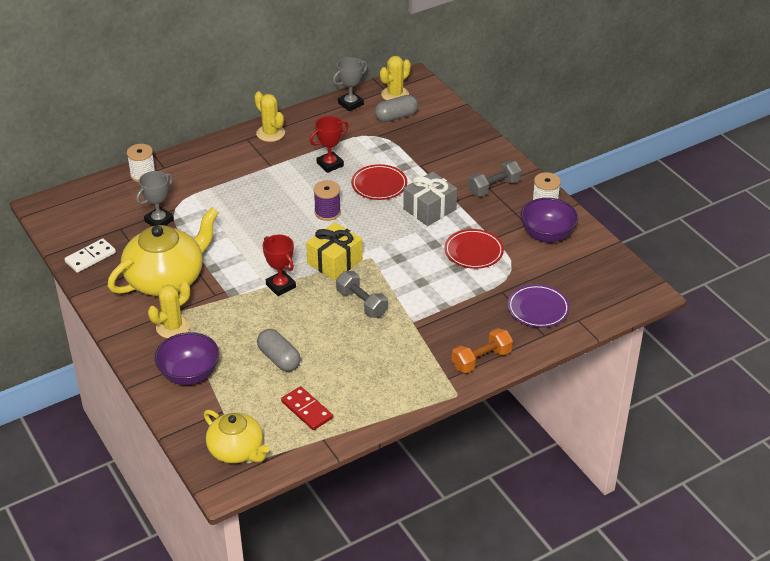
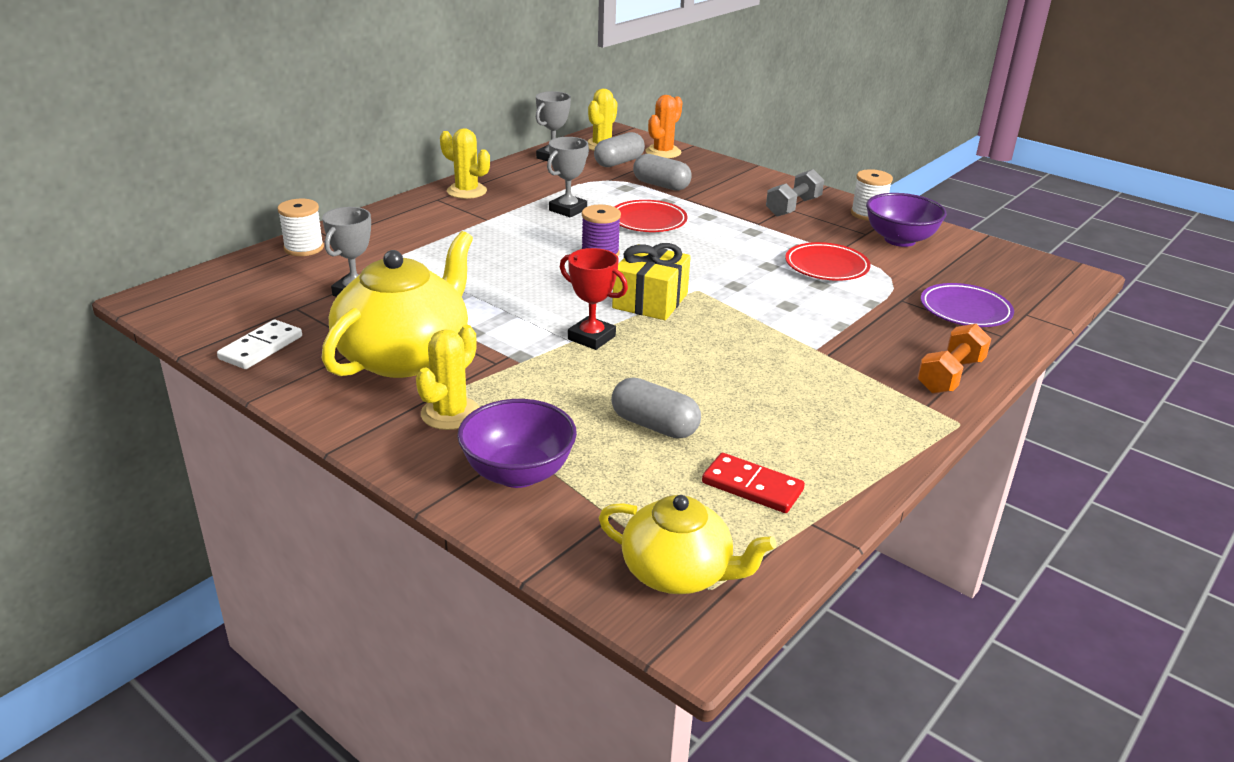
camera: 20 degrees left, 10 degrees down
red trophy [310,116,349,173] -> grey trophy [547,137,589,218]
grey dumbbell [336,271,388,318] -> none
grey gift [403,172,457,226] -> none
none -> grey capsule [633,154,692,191]
none -> orange cactus [645,95,682,158]

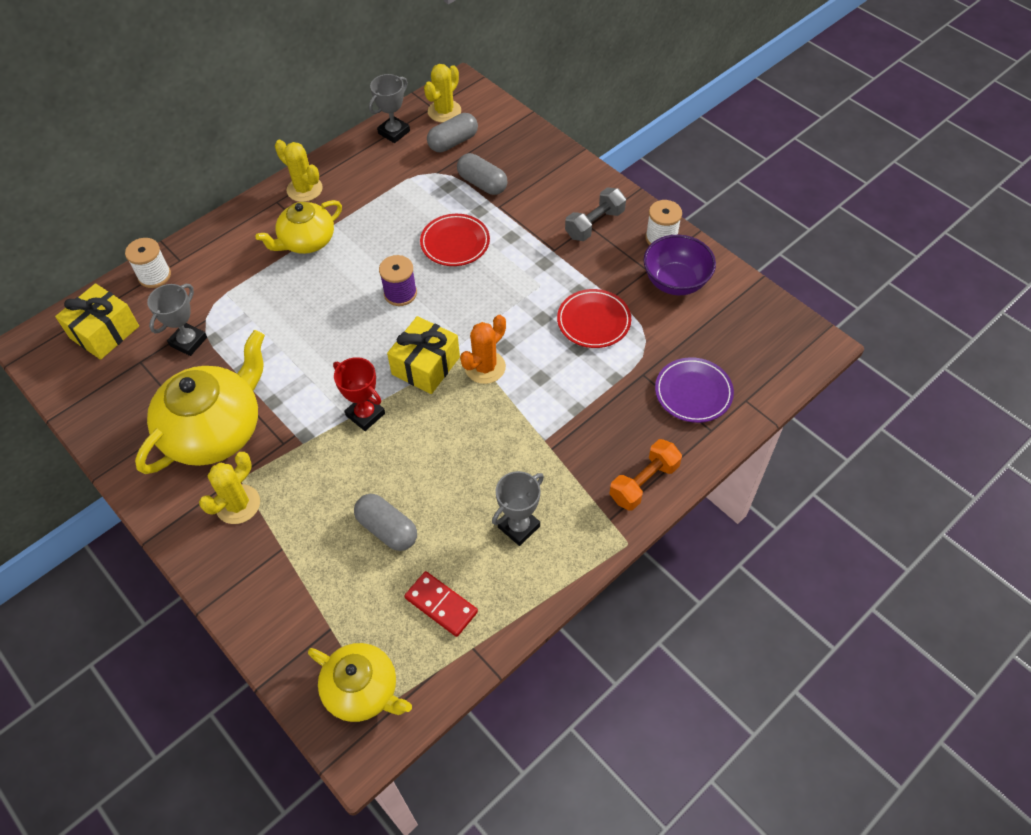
camera: 10 degrees right, 25 degrees up
white domino [217,319,302,369] -> none
purple bowl [457,399,577,488] -> none
grey trophy [547,137,589,218] -> grey trophy moved to [492,471,544,546]
orange cactus [645,95,682,158] -> orange cactus moved to [460,315,506,384]
none -> yellow gift [55,283,139,360]
none -> yellow teapot [255,200,342,254]

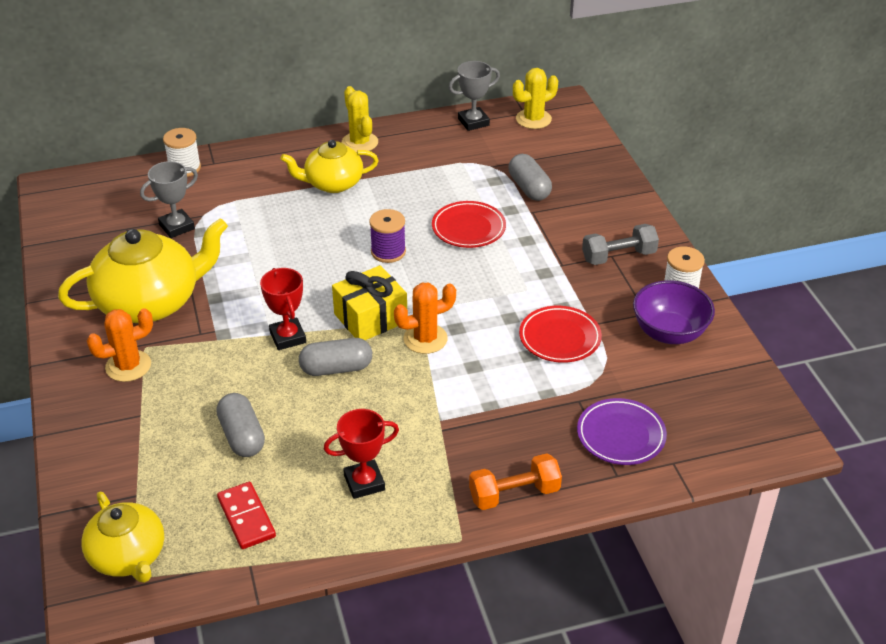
camera: 25 degrees right, 15 degrees down
yellow gift [55,283,139,360] -> none
yellow cactus [199,452,260,524] -> orange cactus [87,308,153,382]
grey capsule [427,113,478,152] -> grey capsule moved to [299,338,372,376]
grey trophy [492,471,544,546] -> red trophy [324,409,399,499]

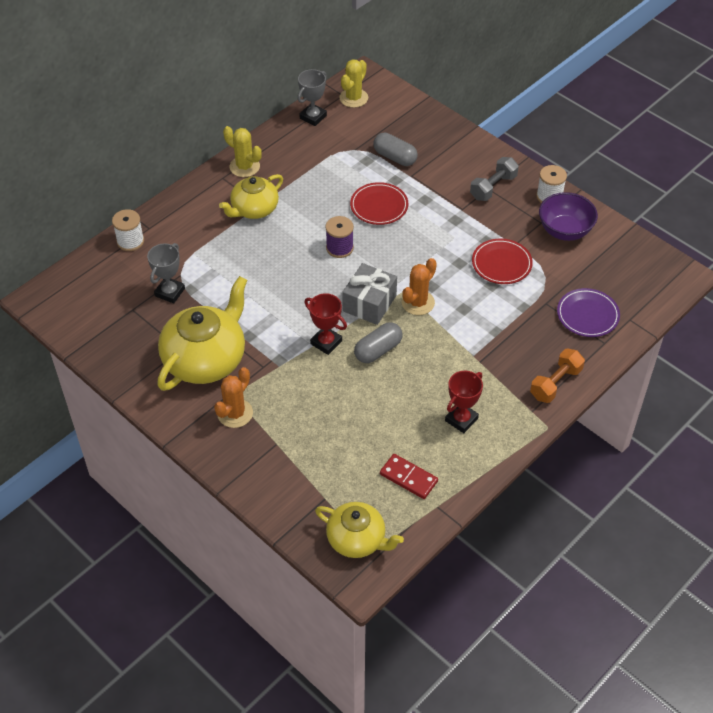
camera: 30 degrees left, 10 degrees up
grey capsule [216,393,265,457] -> none
yellow gift [332,265,407,340] -> grey gift [342,263,397,325]

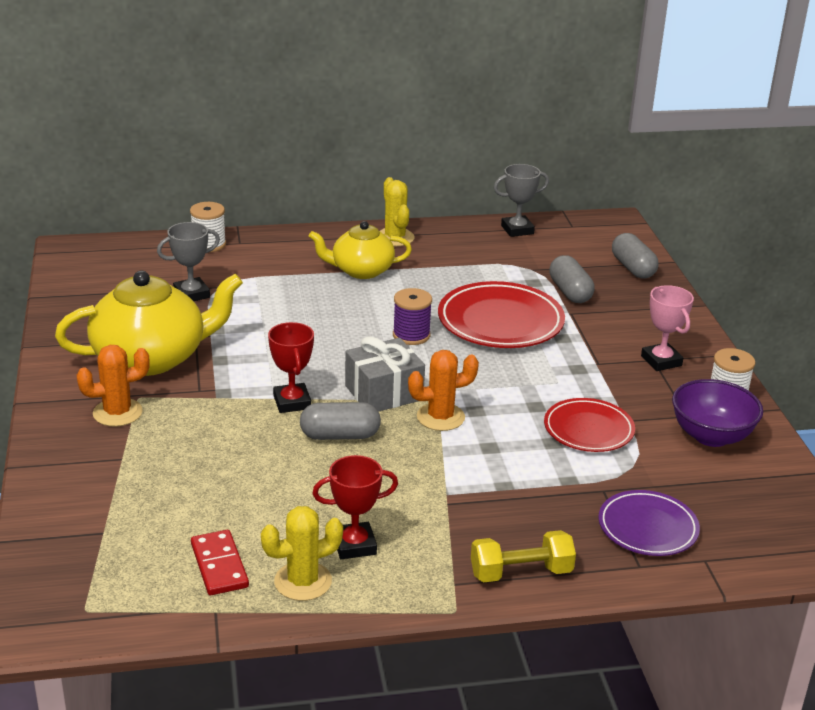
camera: 35 degrees right, 20 degrees down
yellow teapot [315,502,404,558] -> none
yellow cactus [339,59,368,108] -> yellow cactus moved to [261,506,343,601]
red plate [350,182,408,225] -> red plate [438,281,565,348], size x1.58
grey dumbbell [470,157,519,201] -> pink trophy [641,285,694,371]
orange dumbbell [530,349,585,403] -> yellow dumbbell [471,530,576,582]
none -> grey capsule [612,233,658,278]

